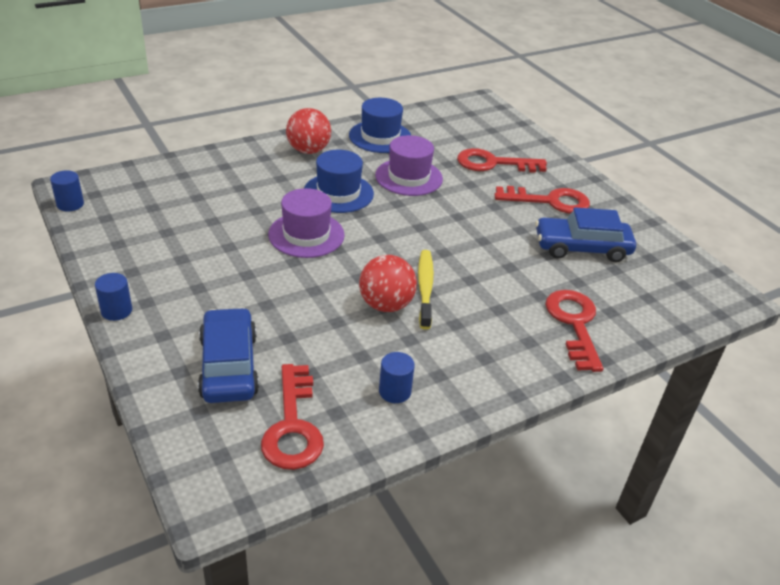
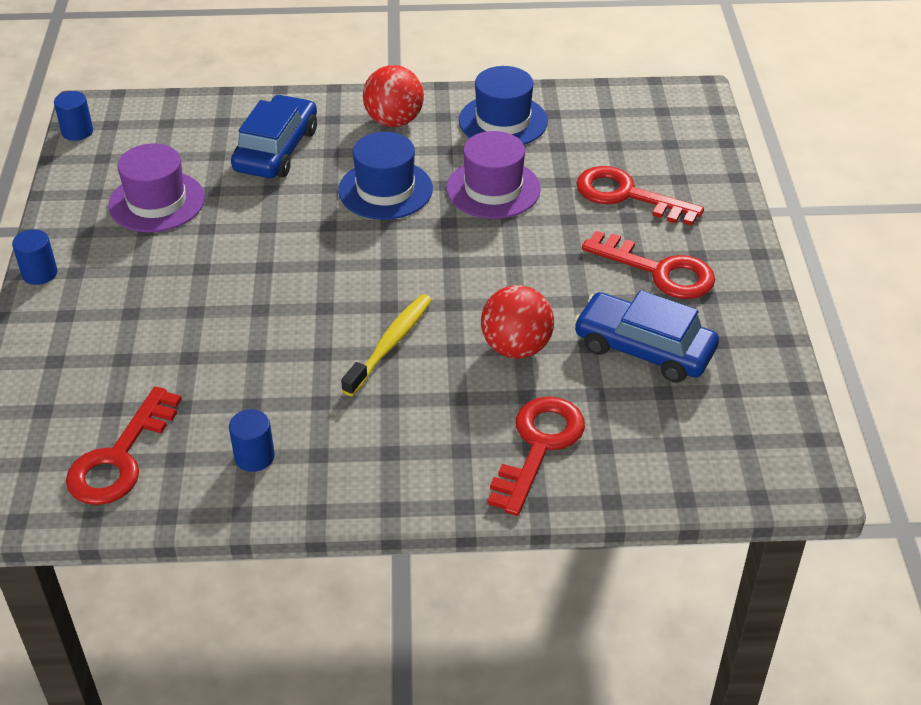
camera: 30 degrees right, 5 degrees up
blue car [198,307,259,403] -> blue car moved to [231,95,317,178]
purple hat [268,188,345,258] -> purple hat moved to [108,143,205,232]
red ball [359,255,417,312] -> red ball moved to [481,285,554,358]

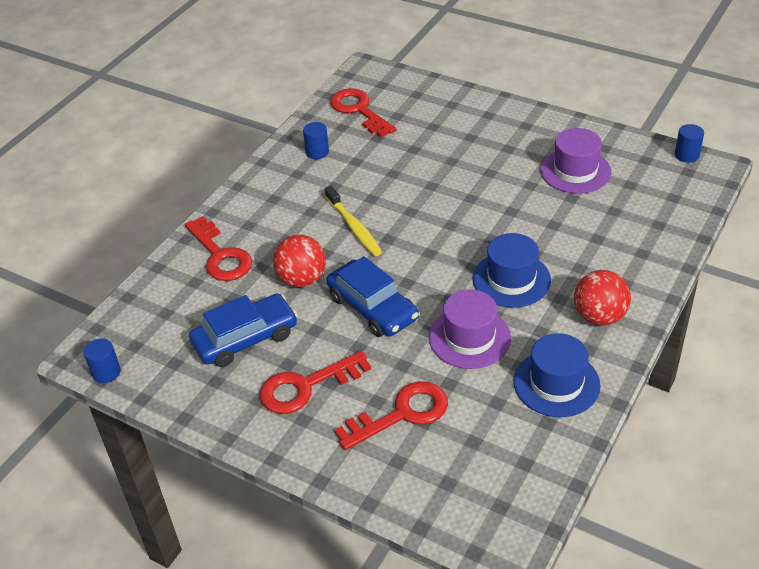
camera: 125 degrees right, 0 degrees up
blue cylinder [12,229,58,285] -> blue cylinder moved to [83,339,121,383]
blue car [231,95,317,178] -> blue car moved to [326,256,419,337]

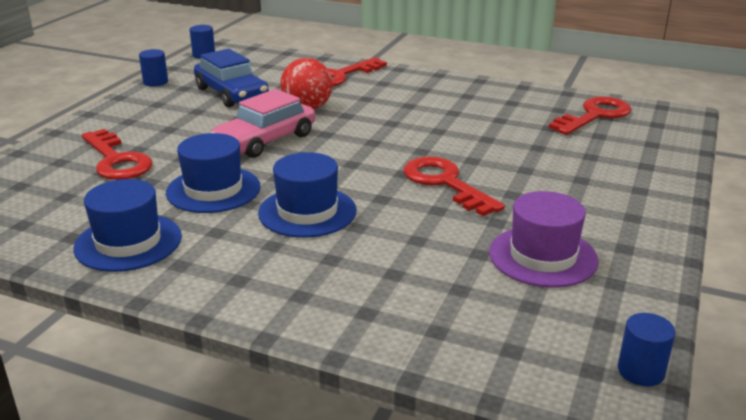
camera: 80 degrees right, 15 degrees down
red key [260,351,371,414] -> red key moved to [404,156,505,216]
blue cylinder [303,122,329,159] -> blue cylinder moved to [139,49,168,87]
yellow toothbrush [325,186,382,256] -> none
blue car [326,256,419,337] -> pink car [211,89,315,158]
purple hat [429,289,511,369] -> blue hat [166,133,261,213]
red ball [574,270,631,326] -> none

